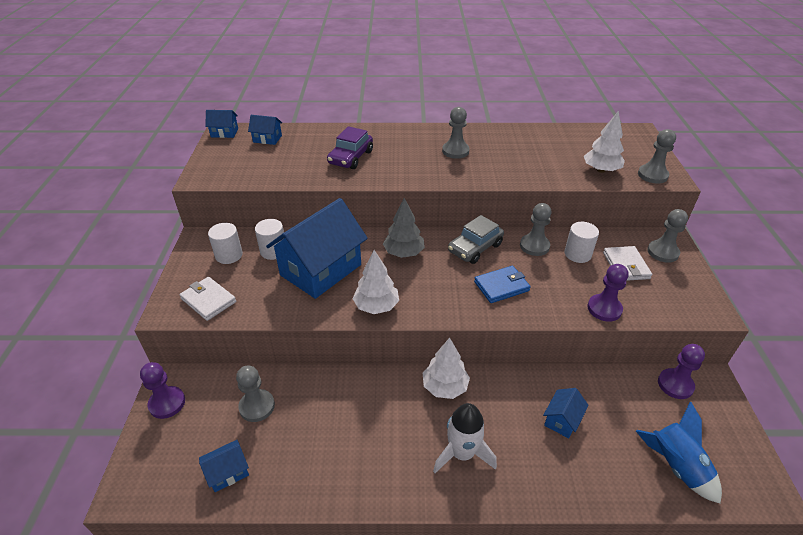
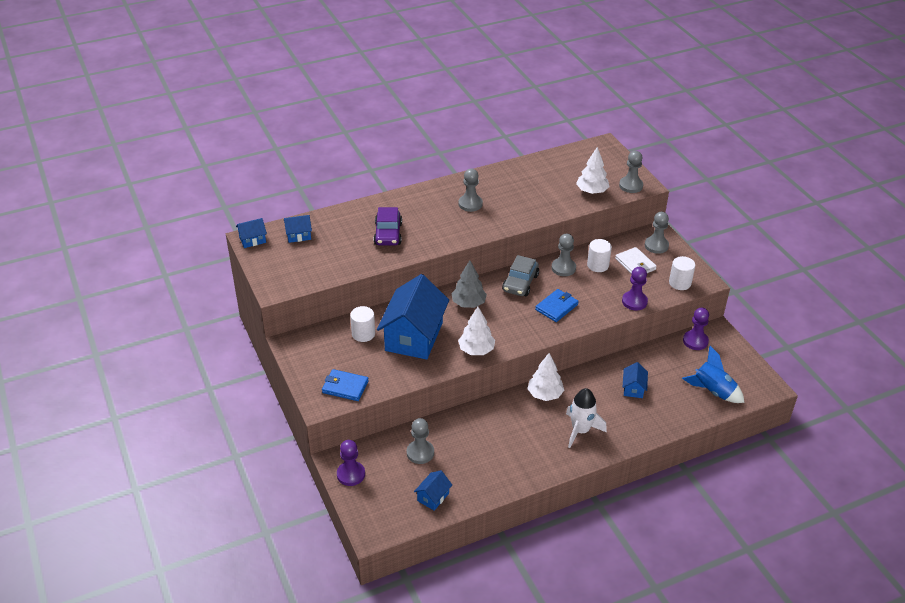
camera: 25 degrees left, 0 degrees up
white wallet [179,277,236,321] -> blue wallet [322,369,369,401]
white cylinder [208,223,243,264] -> white cylinder moved to [669,256,695,290]

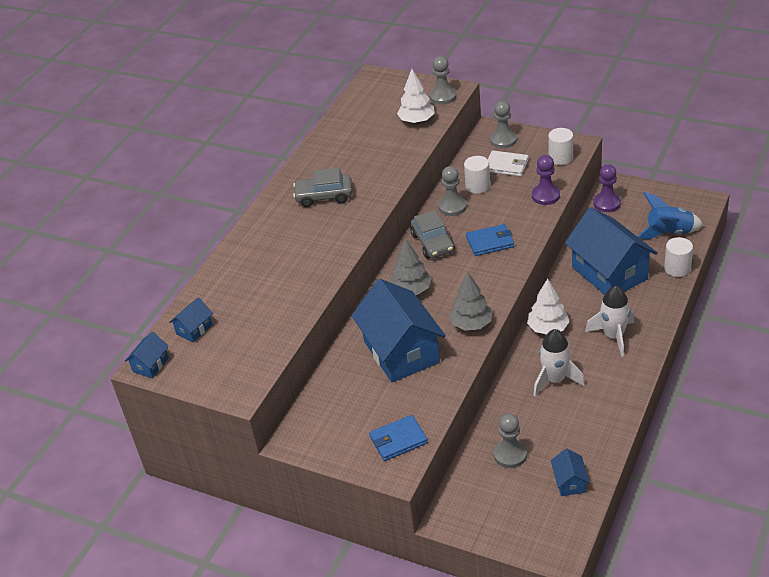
camera: 35 degrees left, 0 degrees up
purple pawn [337,440,365,486] -> none
white cylinder [350,306,375,342] -> white cylinder moved to [664,237,693,277]
purple car [374,207,402,245] -> none
white tree [458,307,495,355] -> grey tree [449,272,493,331]
grey pawn [459,169,483,212] -> grey car [293,168,352,207]
blue wallet [535,289,579,322] -> blue wallet turned 75 degrees clockwise [466,224,514,256]
blue house [623,362,648,398] -> blue house [565,207,657,295], size x2.31
none -> white rocket [534,329,585,396]

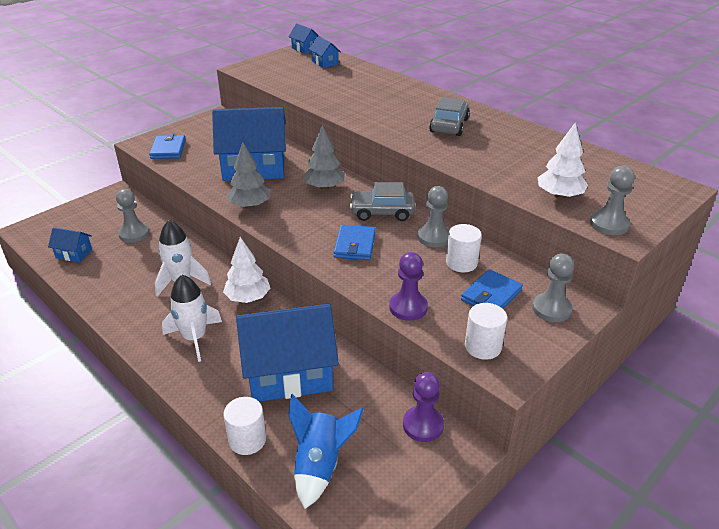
camera: 105 degrees right, 5 degrees down
white wallet [488,151,529,176] -> blue wallet [461,269,523,309]

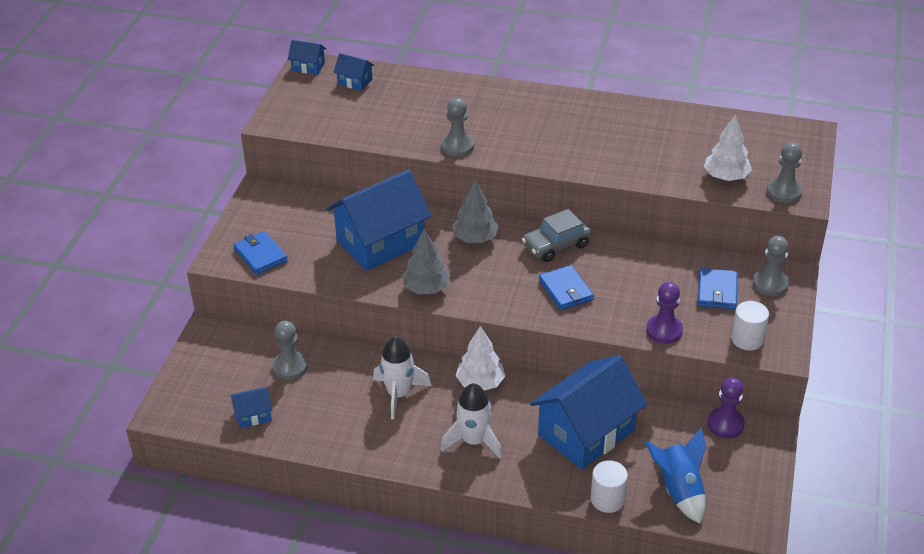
camera: 30 degrees left, 5 degrees up
grey pawn [418,186,449,247] -> grey pawn moved to [441,98,474,157]
grey car [429,97,470,136] -> none
white cylinder [446,224,482,272] -> none

